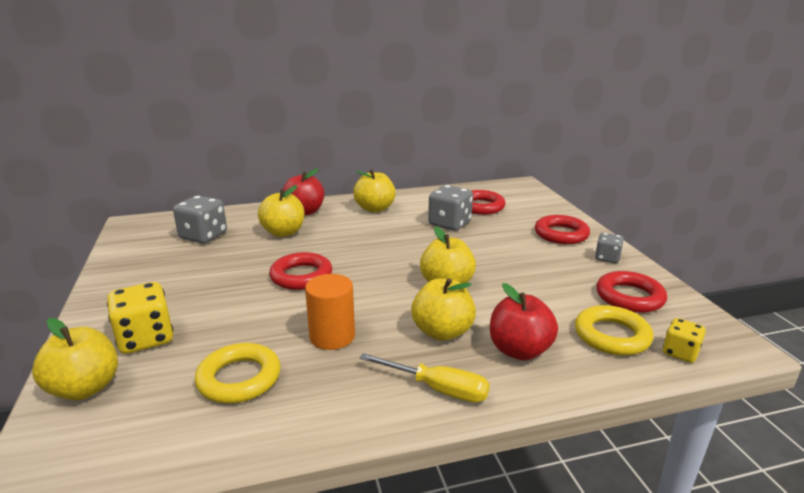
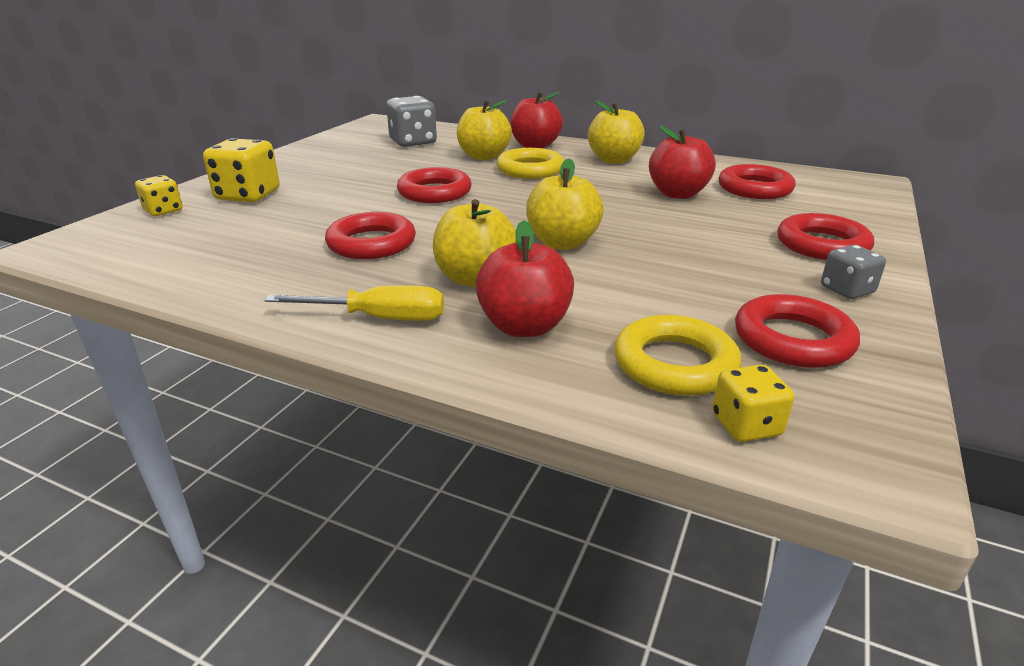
camera: 40 degrees right, 5 degrees up
yellow apple [32,318,118,400] -> yellow dice [135,175,183,216]
yellow ring [195,343,281,404] -> yellow ring moved to [497,148,564,179]
orange cylinder [305,274,355,350] -> red ring [325,212,416,259]
yellow screwdriver [360,353,490,403] -> yellow screwdriver turned 60 degrees counterclockwise [265,285,444,321]
grey dice [428,185,473,231] -> red apple [649,126,716,199]

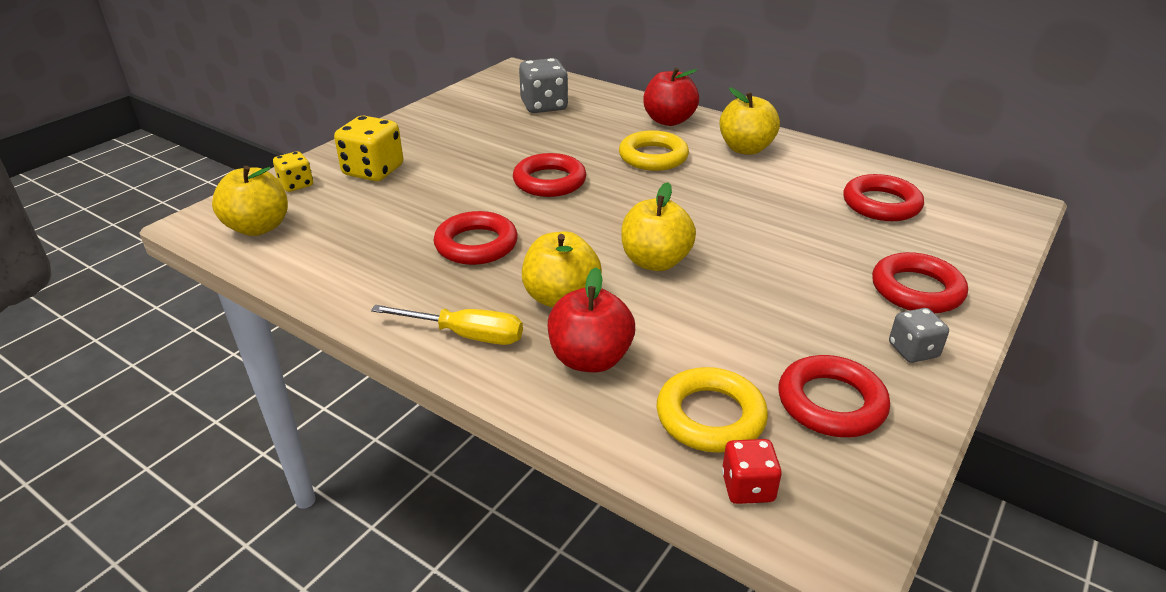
camera: 10 degrees right, 5 degrees up
yellow apple [457,100,512,160] -> yellow apple moved to [212,166,288,236]
red apple [649,126,716,199] -> none
yellow dice [712,365,794,442] -> red dice [722,439,782,504]

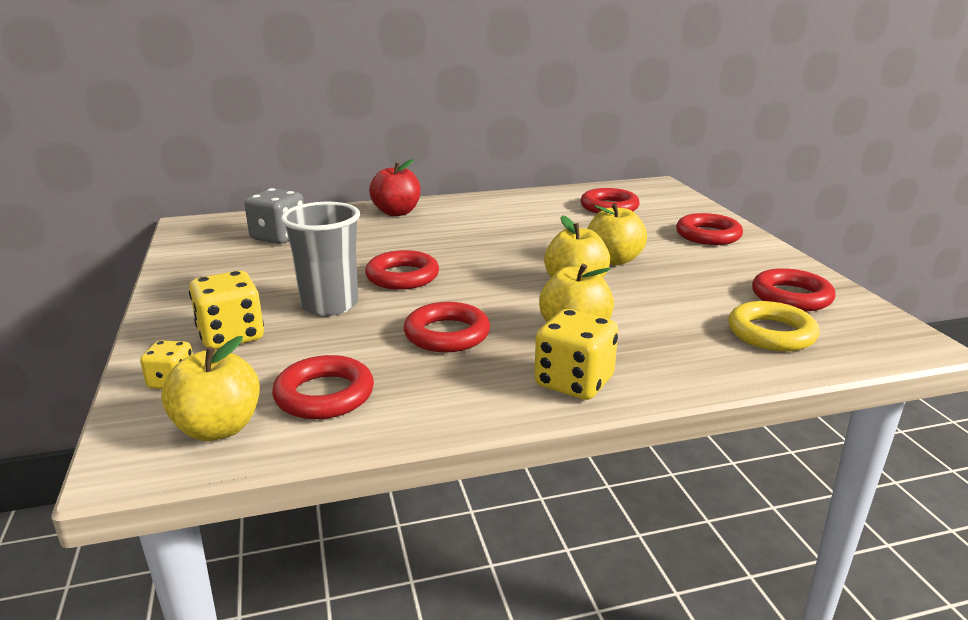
camera: 50 degrees left, 10 degrees down
yellow screwdriver [371,305,523,345] -> yellow dice [534,309,618,400]
red apple [548,267,635,372] -> none
yellow ring [619,130,689,171] -> none
yellow apple [719,87,780,155] -> yellow apple moved to [587,203,647,265]
red dice [722,439,782,504] -> none
grey dice [889,308,949,363] -> none
none -> red ring [272,355,374,419]
none -> grey cup [281,202,360,316]

